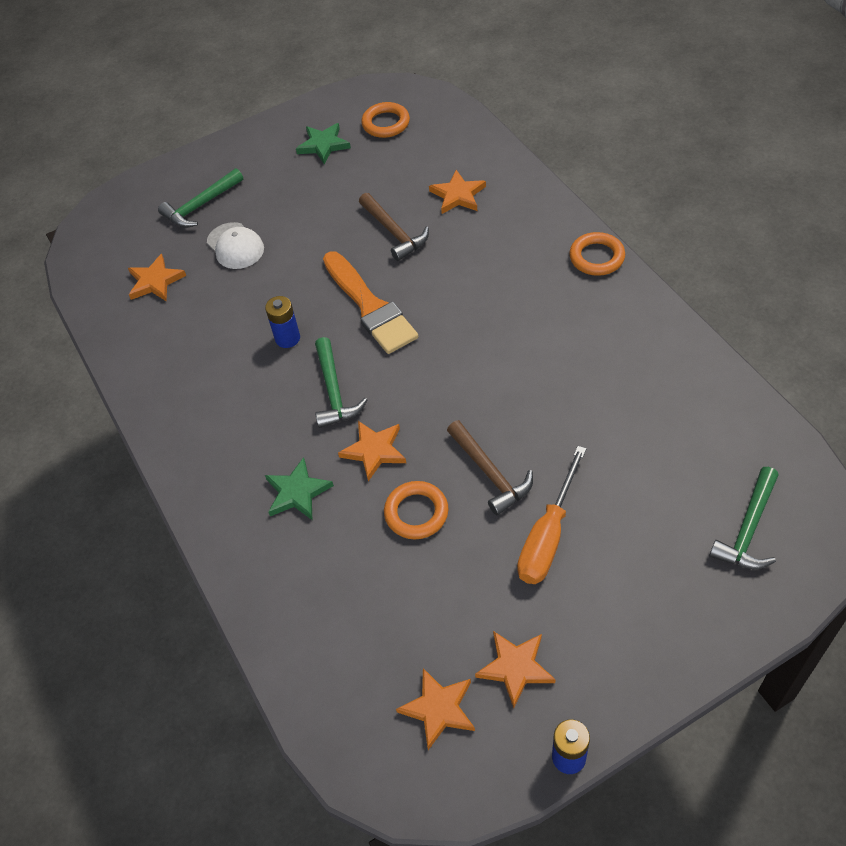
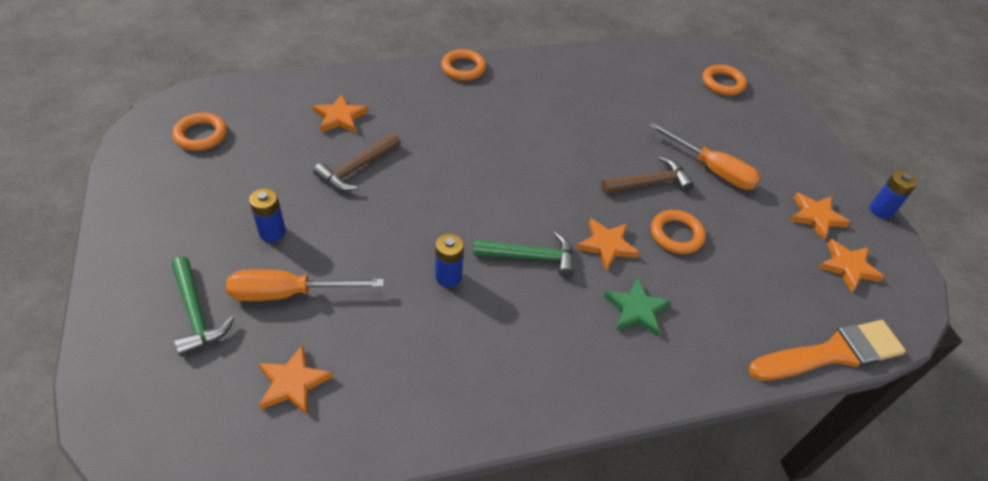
camera: 85 degrees left, 5 degrees down
white cap [207,222,264,269] -> orange screwdriver [226,269,384,301]
green star [296,123,351,164] -> none
orange brush [323,251,418,354] -> orange brush moved to [749,320,906,381]
brown hammer [359,193,429,261] -> brown hammer turned 150 degrees clockwise [313,132,401,191]
green hammer [709,467,778,569] -> orange ring [702,65,747,96]
none -> blue battery [249,188,286,242]

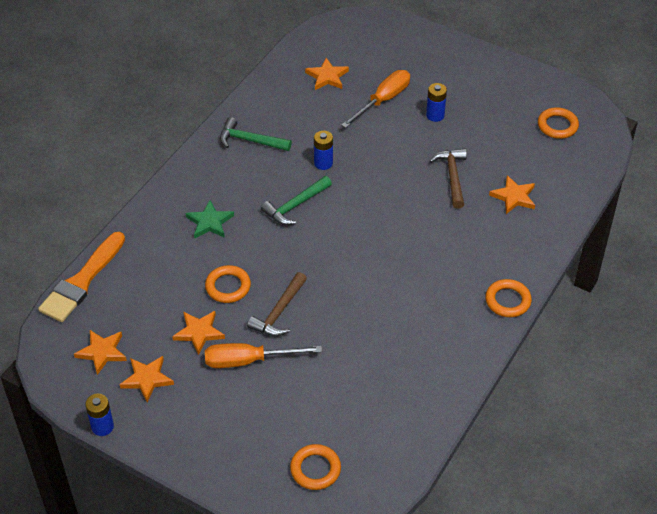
camera: 140 degrees right, 0 degrees up
green hammer [171,257,234,356] -> green hammer moved to [220,117,292,151]
orange star [576,218,640,271] -> orange star moved to [172,311,225,355]

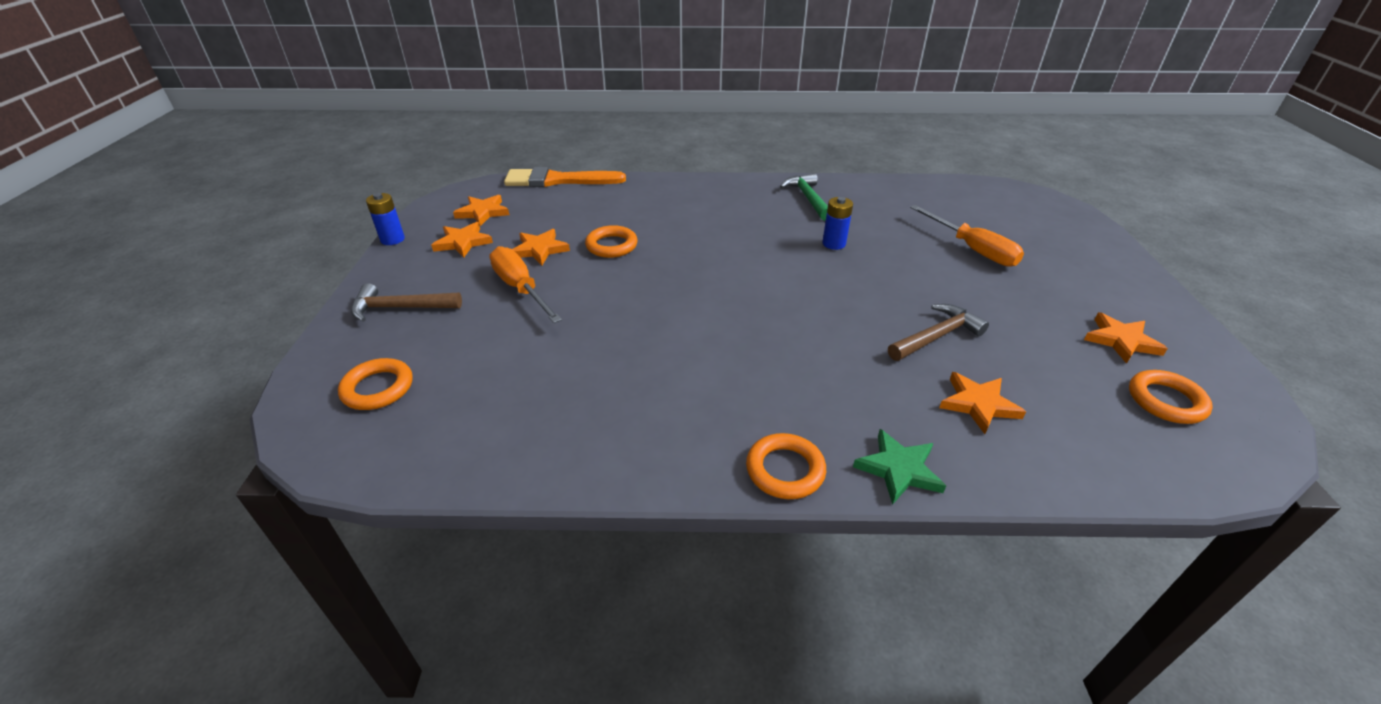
camera: 60 degrees right, 10 degrees down
green star [185,200,234,239] -> green star moved to [853,429,946,505]
brown hammer [247,272,307,336] -> brown hammer moved to [351,283,462,322]
green hammer [261,176,332,225] -> none
orange star [305,58,349,90] -> orange star moved to [1084,312,1168,364]
orange screwdriver [341,70,410,128] -> orange screwdriver turned 45 degrees clockwise [910,205,1024,267]
blue battery [426,83,447,122] -> none

